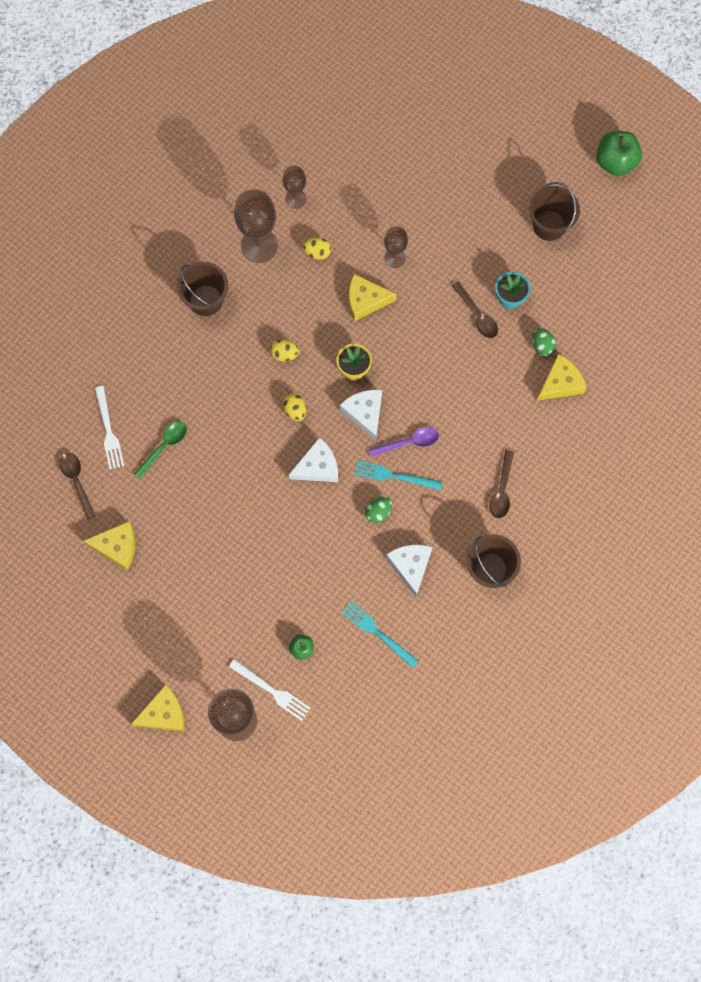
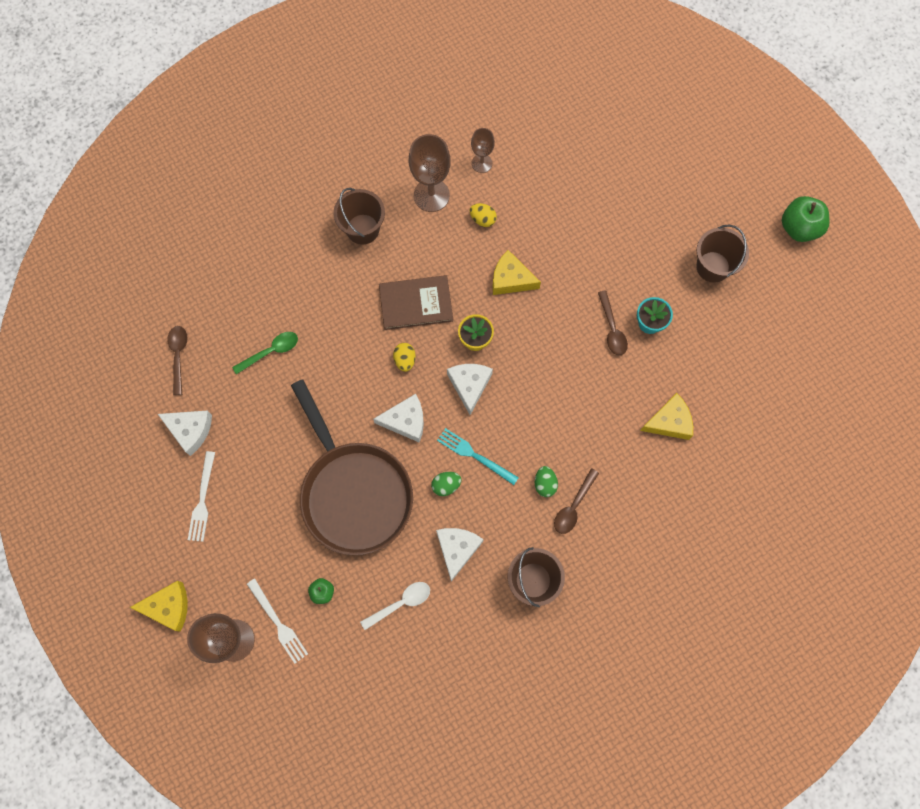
camera: 20 degrees right, 0 degrees up
yellow cheese [83,521,136,570] -> white cheese [158,410,212,456]
white fork [95,386,124,469] -> white fork moved to [188,451,215,542]
yellow egg [270,339,300,361] -> brown book [379,275,453,330]
turquoise fork [342,601,419,668] -> white spoon [360,582,430,630]
purple spoon [369,427,439,457] -> none
brown goblet [384,226,408,268] -> none
green egg [532,328,556,356] -> green egg moved to [535,466,558,497]
none -> brown pan [291,379,413,555]

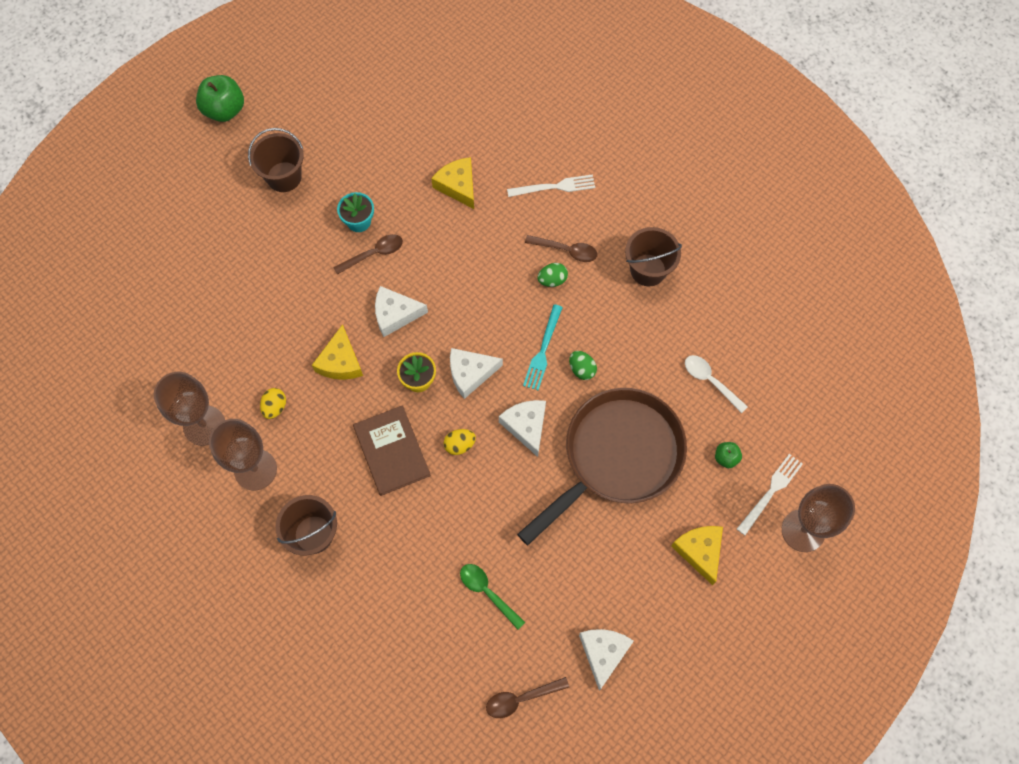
camera: 105 degrees left, 5 degrees down
yellow cheese [130,581,188,632] -> yellow cheese moved to [671,526,723,585]
white fork [188,451,215,542] -> white fork moved to [507,174,595,197]
white cheese [436,528,484,581] -> white cheese moved to [375,286,428,337]
brown goblet [471,128,495,173] -> brown goblet [154,372,225,446], size x1.71

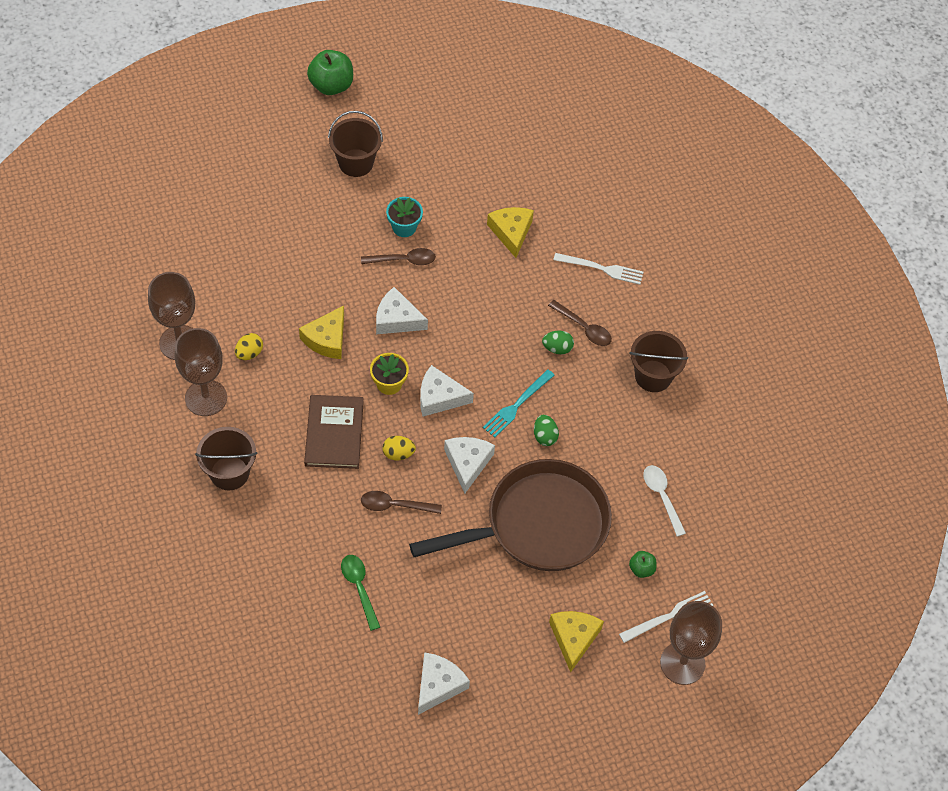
camera: 20 degrees right, 10 degrees down
brown spoon [486,677,569,718] -> brown spoon moved to [361,491,442,514]

